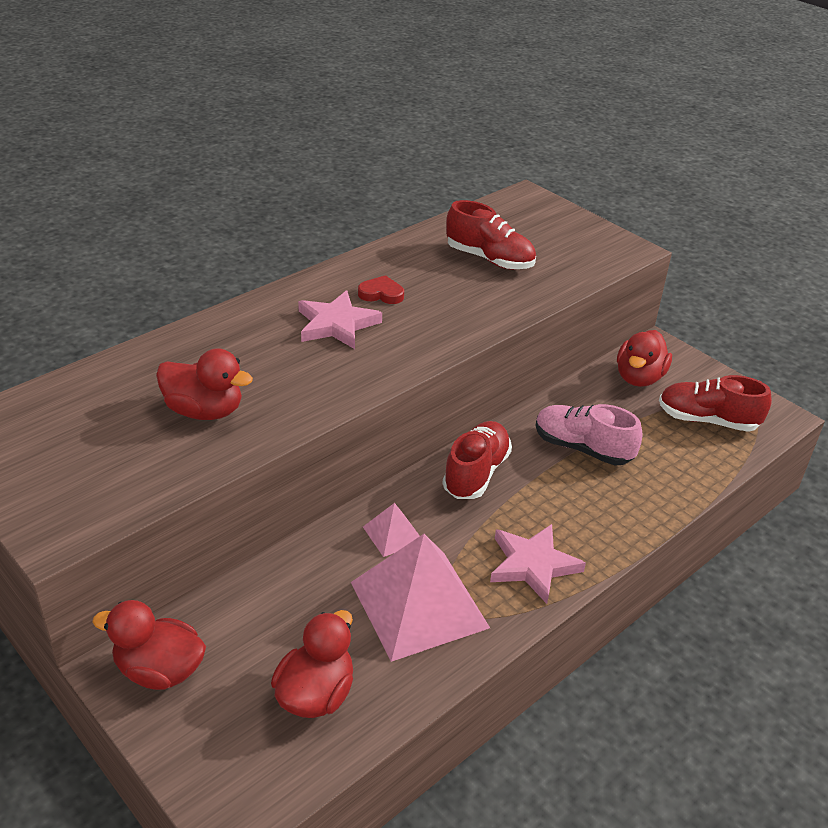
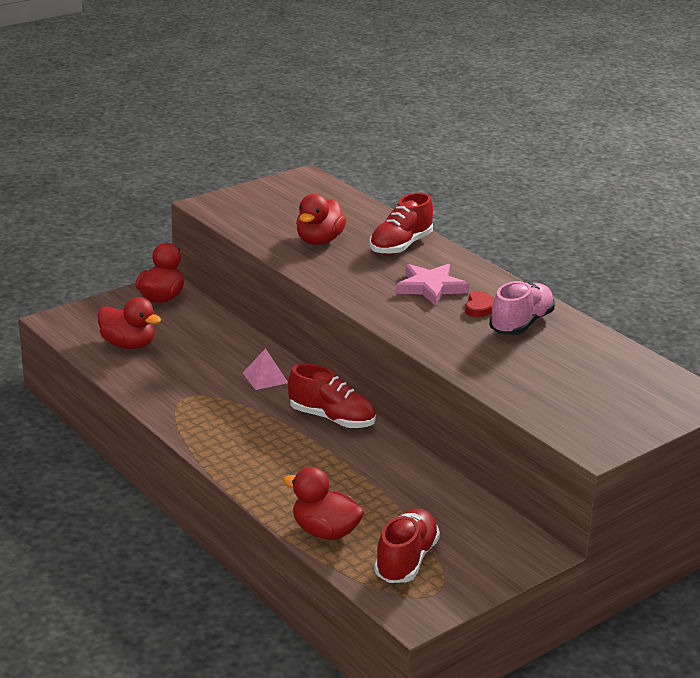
camera: 95 degrees right, 10 degrees down
pink pyramid [351,534,490,662] -> none
red shoe [446,200,536,270] -> red shoe moved to [369,193,433,255]
pink star [490,524,586,604] -> none
pink shoe [535,404,642,465] -> pink shoe moved to [489,281,555,335]
red duck [617,330,672,387] -> red duck moved to [283,467,364,540]

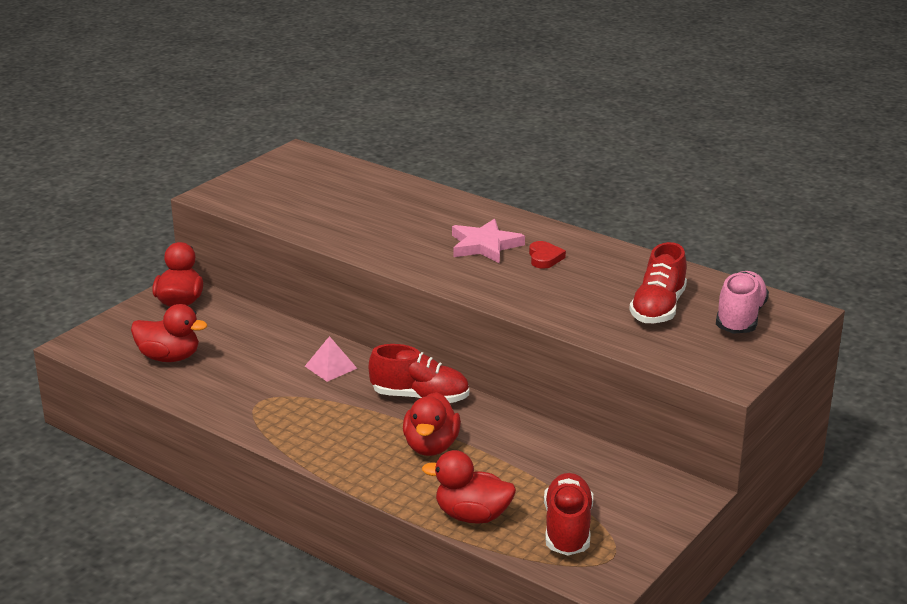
camera: 15 degrees left, 0 degrees up
red duck [296,194,346,245] -> red duck moved to [403,392,461,456]
red shoe [369,193,433,255] -> red shoe moved to [629,242,687,324]
pink shoe [489,281,555,335] -> pink shoe moved to [716,271,769,334]

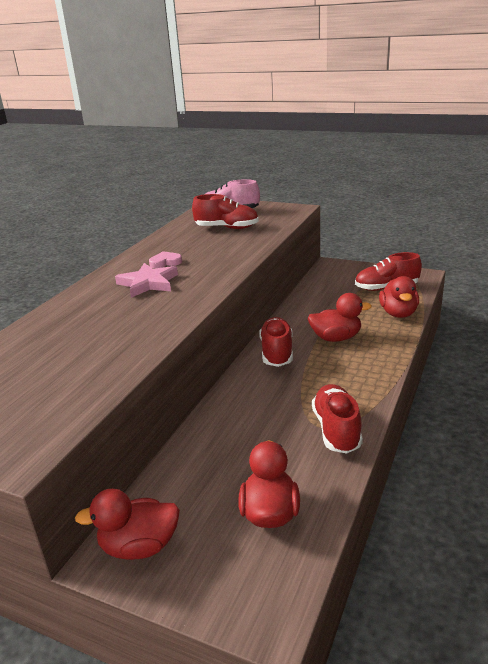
camera: 100 degrees left, 0 degrees up
pink pyramid [305,336,358,382] -> none
red heart [529,241,566,269] -> pink heart [149,251,182,268]
none -> red shoe [312,384,363,454]

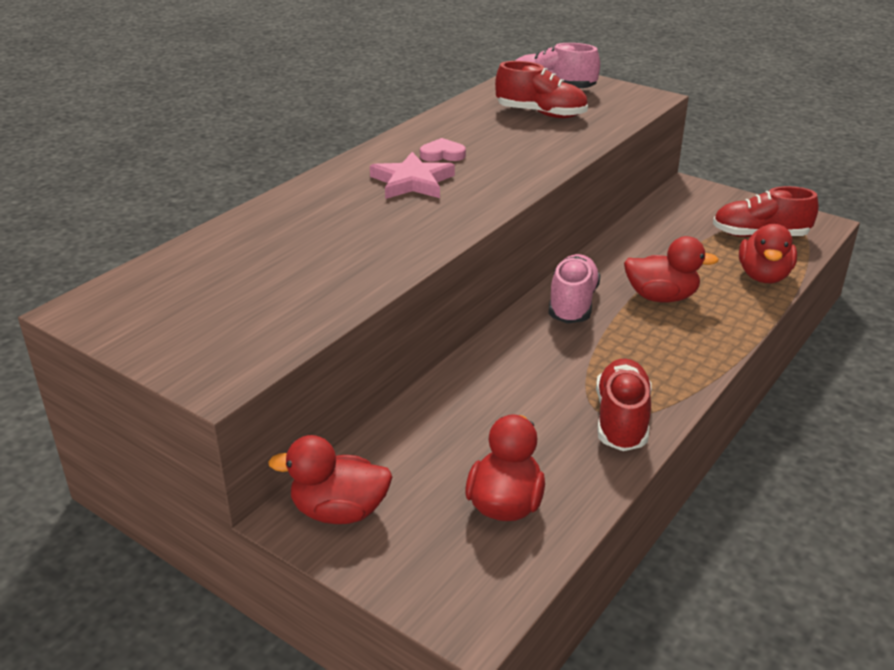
camera: 10 degrees right, 5 degrees up
red shoe [259,317,293,367] -> pink shoe [548,254,600,324]

